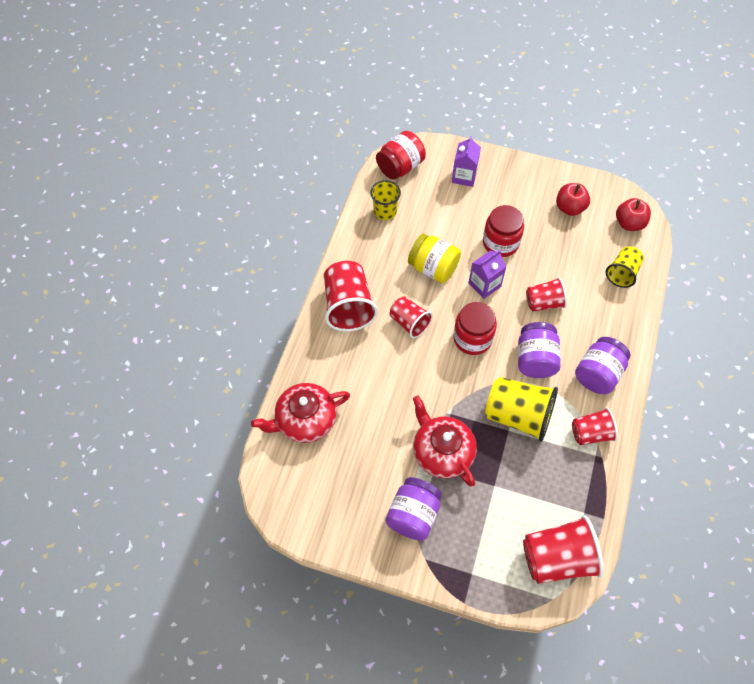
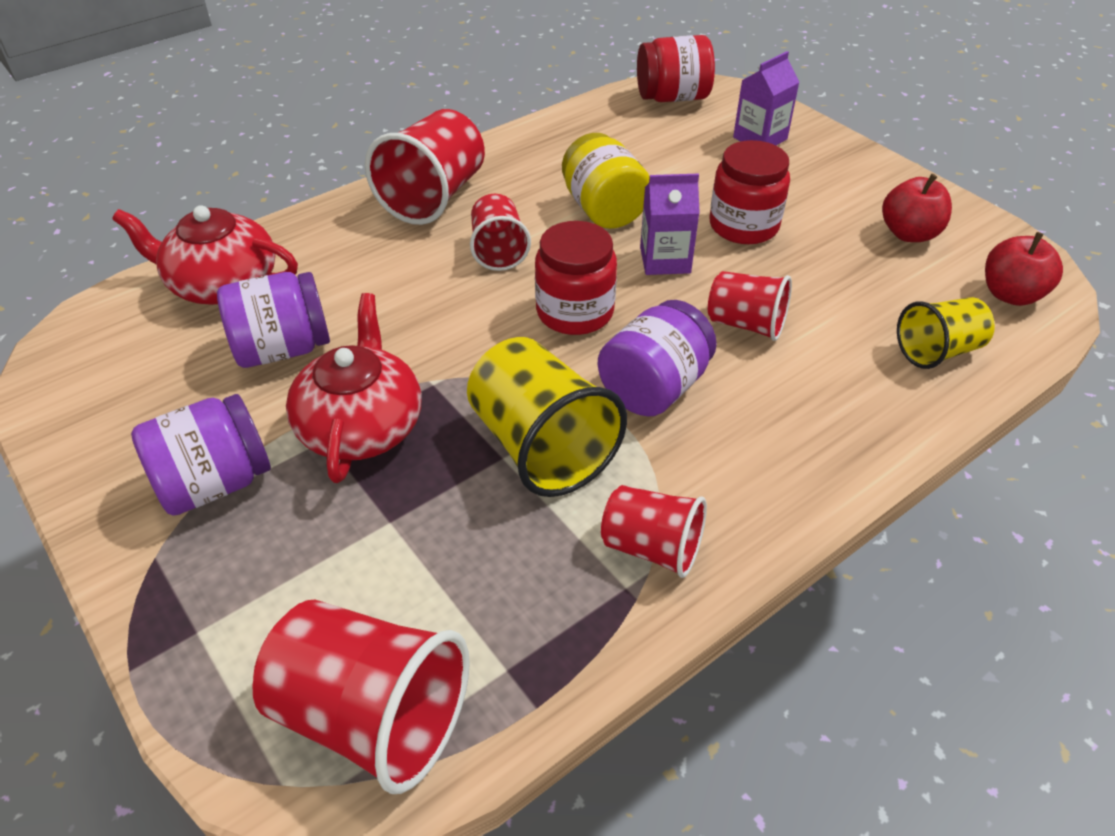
camera: 35 degrees right, 15 degrees down
yellow cup [370,180,401,220] -> none
purple jar [575,337,630,394] -> purple jar moved to [217,272,330,368]

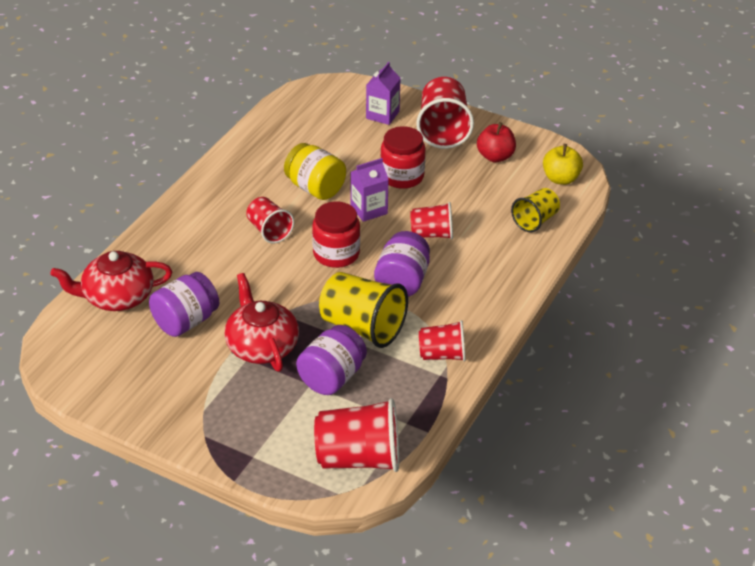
camera: 25 degrees left, 5 degrees down
purple jar [131,394,271,516] -> purple jar moved to [296,325,367,395]
red cup [365,109,485,225] -> red cup moved to [416,77,474,149]
red jar [637,35,715,102] -> none
red apple [985,232,1063,306] -> yellow apple [543,144,583,185]

